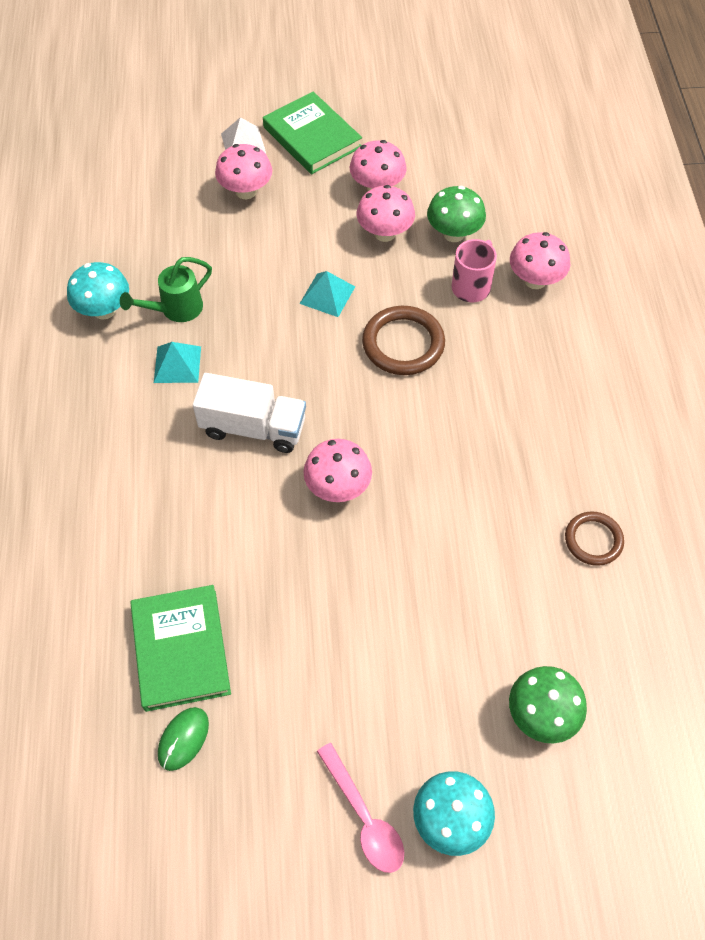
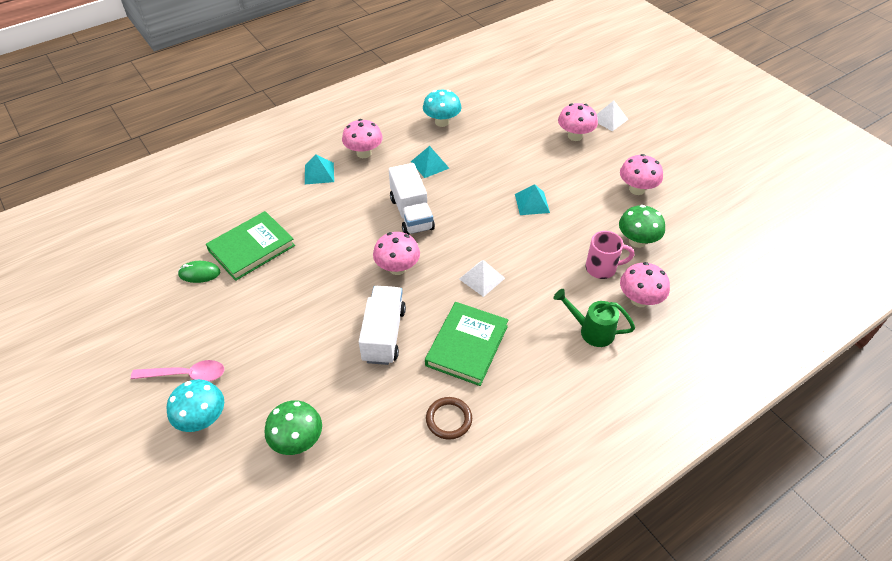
camera: 60 degrees right, 10 degrees down
green watering can [120,257,212,322] -> green watering can moved to [553,289,635,347]
green book [263,92,362,174] -> green book moved to [425,302,508,386]
pink spoon [317,743,404,873] -> pink spoon turned 120 degrees counterclockwise [131,360,224,381]
pink mushroom [357,185,415,242] -> pink mushroom moved to [342,119,383,158]
brown ring [362,306,445,375] -> none
none -> turquoise pyramid [305,155,334,184]
none -> white truck [359,286,406,365]
none -> white pyramid [459,260,505,297]

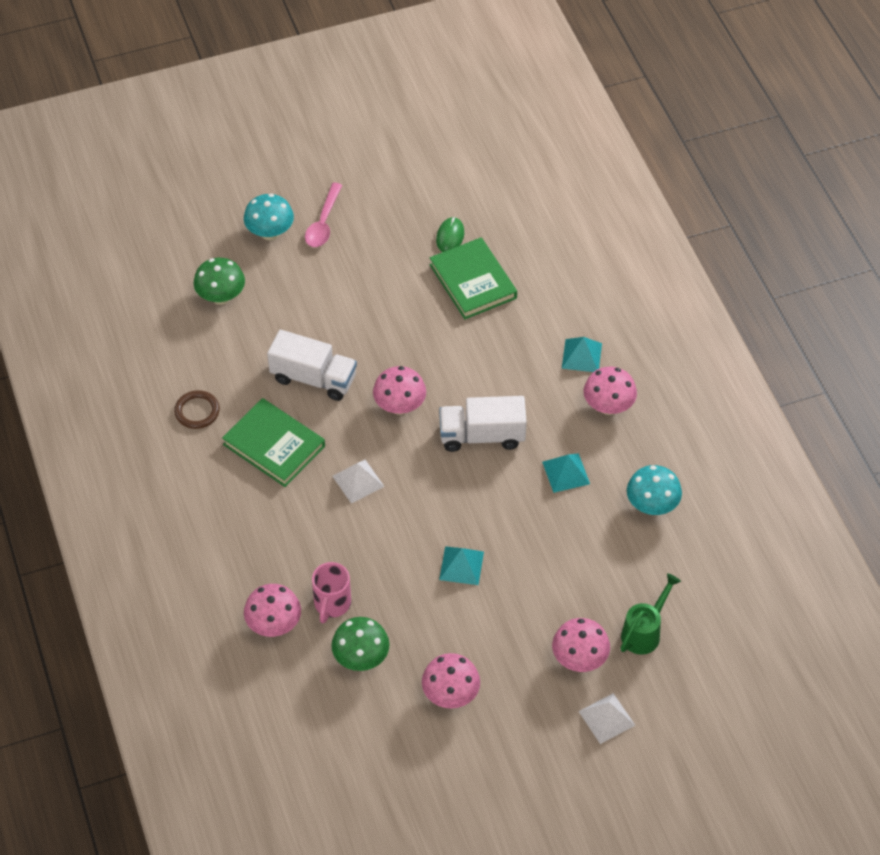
camera: 105 degrees right, 5 degrees up
green watering can [553,289,635,347] -> green watering can moved to [621,573,681,655]

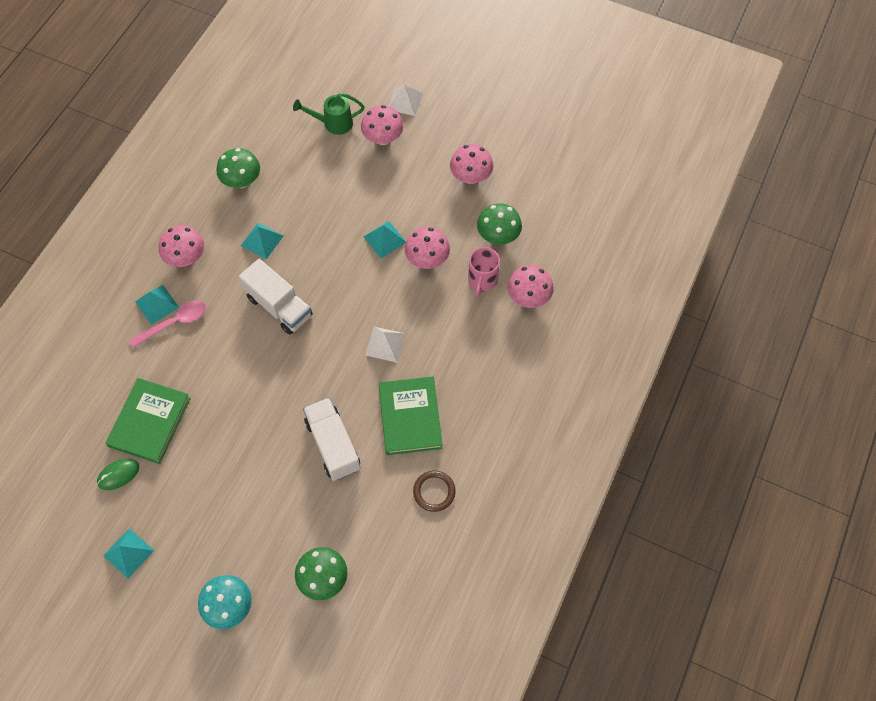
camera: 135 degrees left, 10 degrees up
pink spoon [305,183,342,247] -> pink spoon moved to [129,300,206,348]
pink mug [312,562,351,623] -> pink mug turned 135 degrees clockwise [468,247,500,297]
pink mushroom [373,366,426,415] -> pink mushroom moved to [405,227,450,269]
turquoise mushroom [627,465,682,515] -> green mushroom [217,148,260,188]
none -> turquoise pyramid [103,528,154,578]

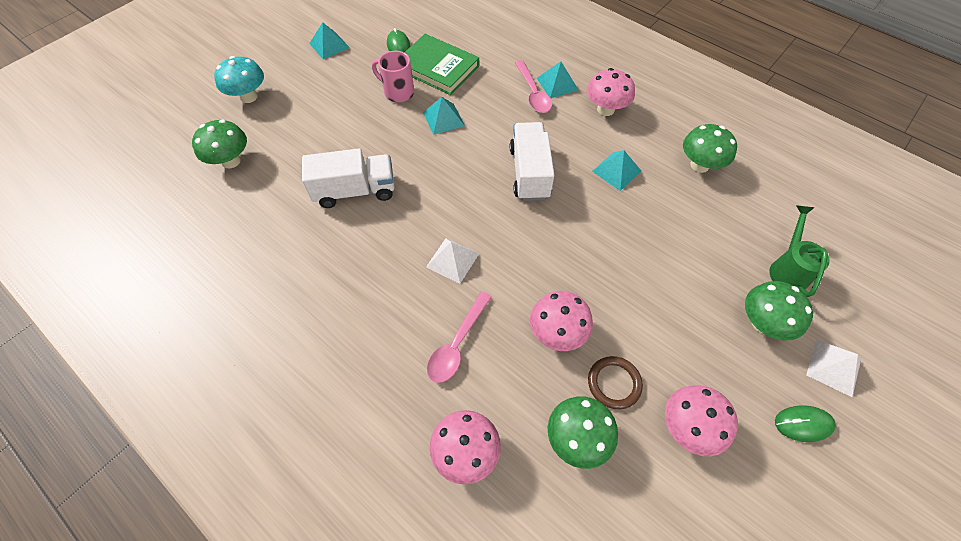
camera: 105 degrees right, 5 degrees down
white truck [239,259,313,335] -> white truck turned 120 degrees clockwise [510,122,554,201]
pink mushroom [361,105,404,145] -> green mushroom [745,281,813,341]
turquoise pyramid [363,221,406,258] -> turquoise pyramid moved to [423,97,465,135]
green book [379,377,443,455] -> none
brown ring [413,471,456,512] -> brown ring moved to [588,356,643,409]
pink mug [468,247,500,297] -> pink mug moved to [372,51,414,102]
none -> pink spoon [427,291,492,383]
none -> green mouse [775,405,836,442]

